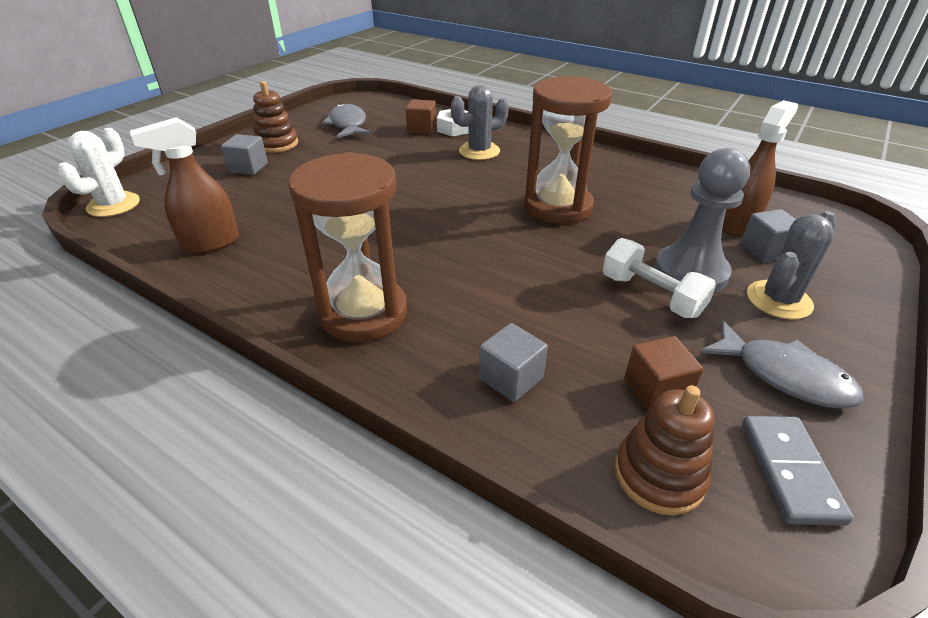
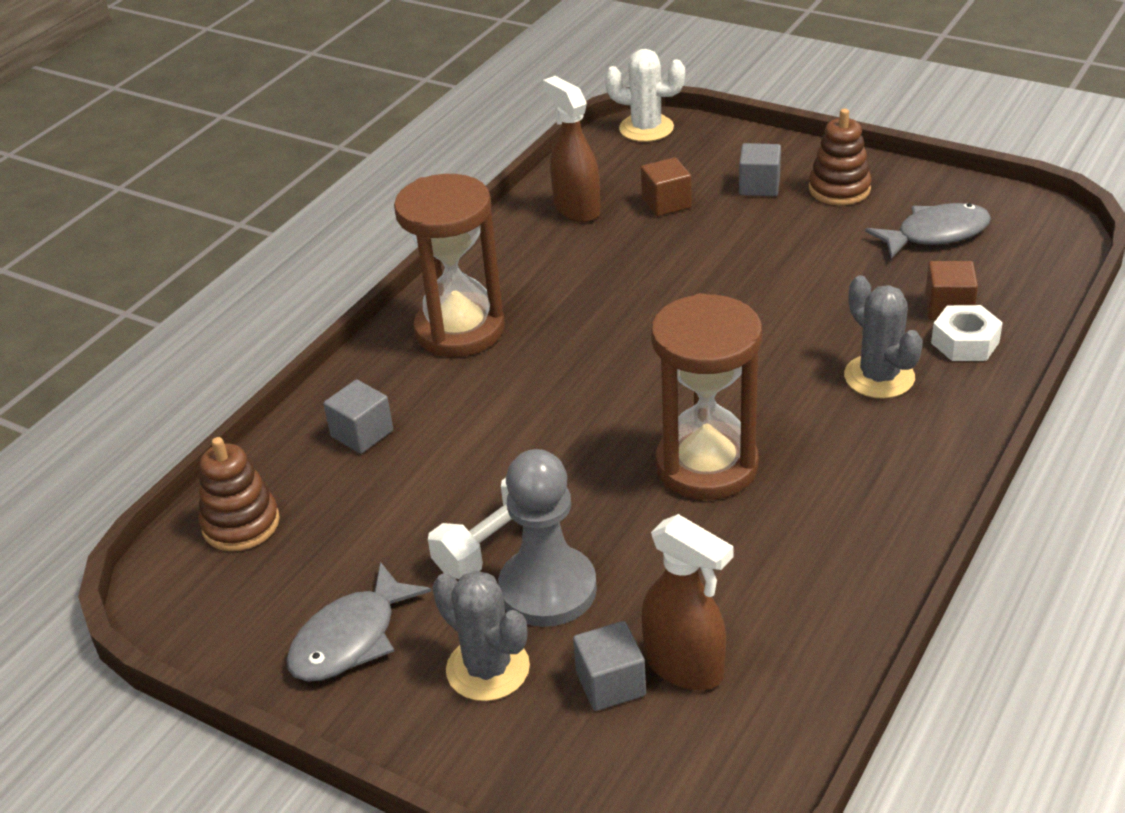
camera: 90 degrees right, 0 degrees up
brown cube [624,336,703,411] -> brown cube moved to [641,157,692,216]
grey domino [742,416,854,526] -> none

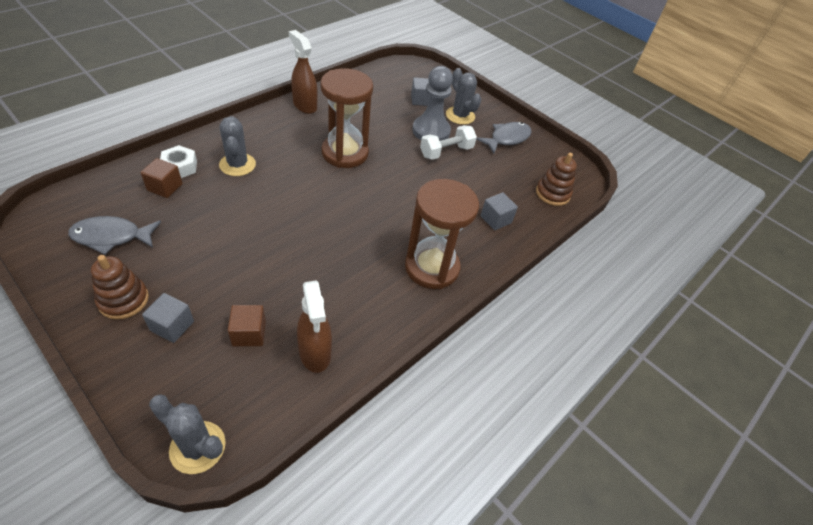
camera: 175 degrees left, 10 degrees up
white cactus [605,49,685,142] -> grey cactus [149,394,226,474]
brown spray bottle [641,514,734,690] -> brown spray bottle moved to [289,30,318,114]

